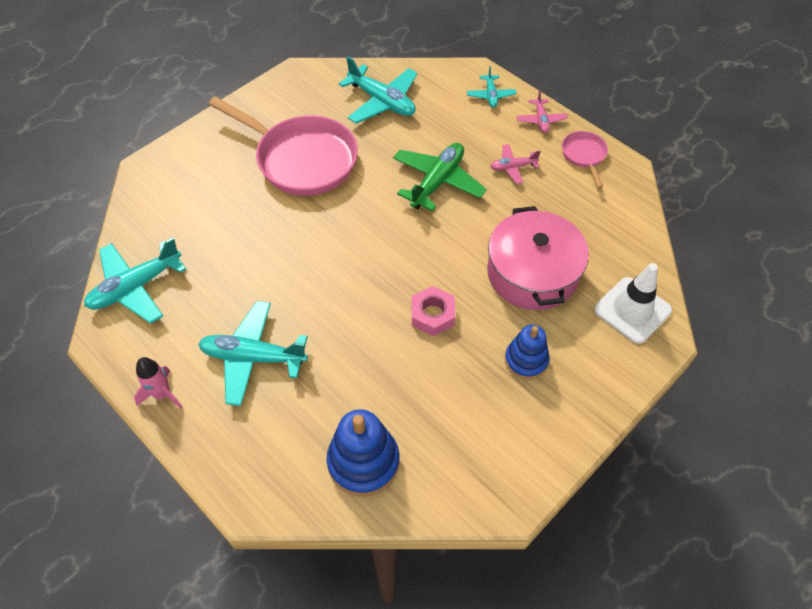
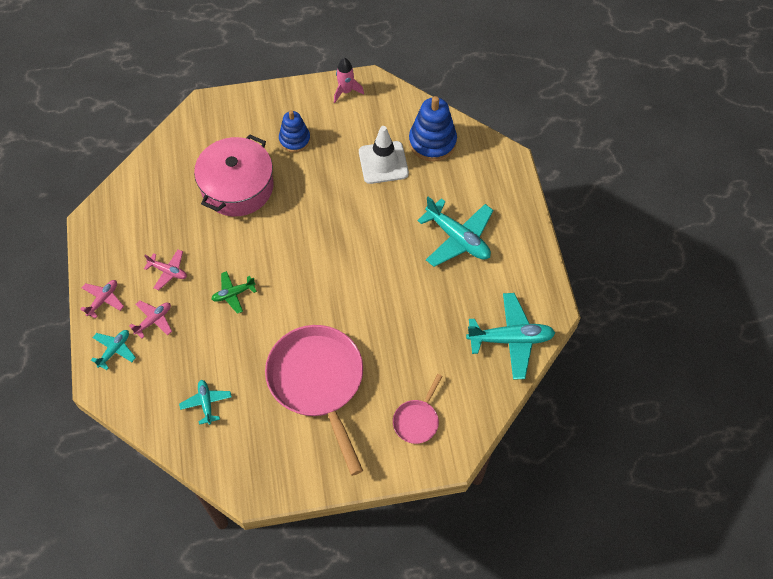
camera: 145 degrees left, 5 degrees up
pink rocket [134,357,183,409] -> pink rocket moved to [334,58,364,103]
turquoise plane [339,56,418,124] -> turquoise plane [179,380,232,425], size x0.53
green plane [393,143,487,211] -> green plane [211,271,257,314], size x0.53
pink nut [412,286,455,336] -> none
pink pan [562,131,608,188] -> pink pan moved to [393,374,442,444]
white traffic cone [594,263,672,344] -> white traffic cone moved to [359,126,409,184]
none -> pink plane [129,300,172,338]

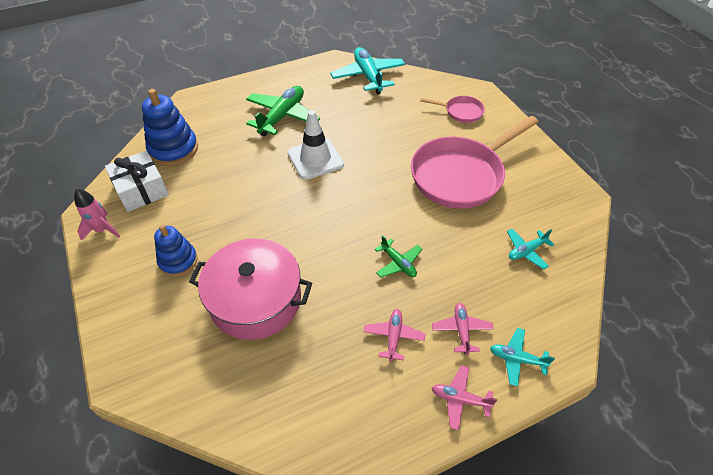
camera: 105 degrees left, 10 degrees down
pink plane [129,300,172,338] -> pink plane turned 60 degrees clockwise [432,303,494,355]
white traffic cone [359,126,409,184] -> white traffic cone moved to [288,110,344,180]
turquoise plane [417,196,493,267] -> green plane [246,86,320,136]
none -> white gift [105,151,169,212]

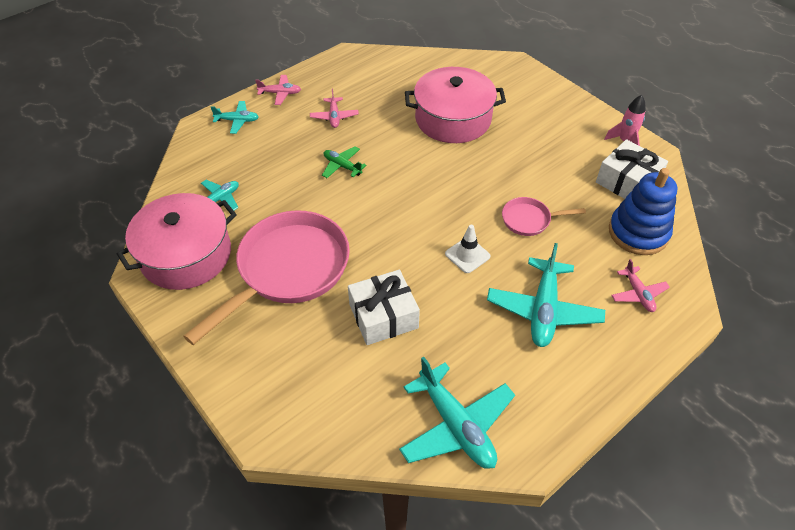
camera: 165 degrees right, 0 degrees up
blue stacking toy [154,225,197,277] -> none
green plane [246,86,320,136] -> turquoise plane [487,243,605,347]
white traffic cone [288,110,344,180] -> white traffic cone [445,225,491,273], size x0.61
pink pan [420,96,485,123] -> pink pan moved to [502,197,586,236]
pink plane [432,303,494,355] -> pink plane moved to [611,259,670,312]
none -> pink pot [117,193,237,290]
none -> white gift [348,270,420,345]

